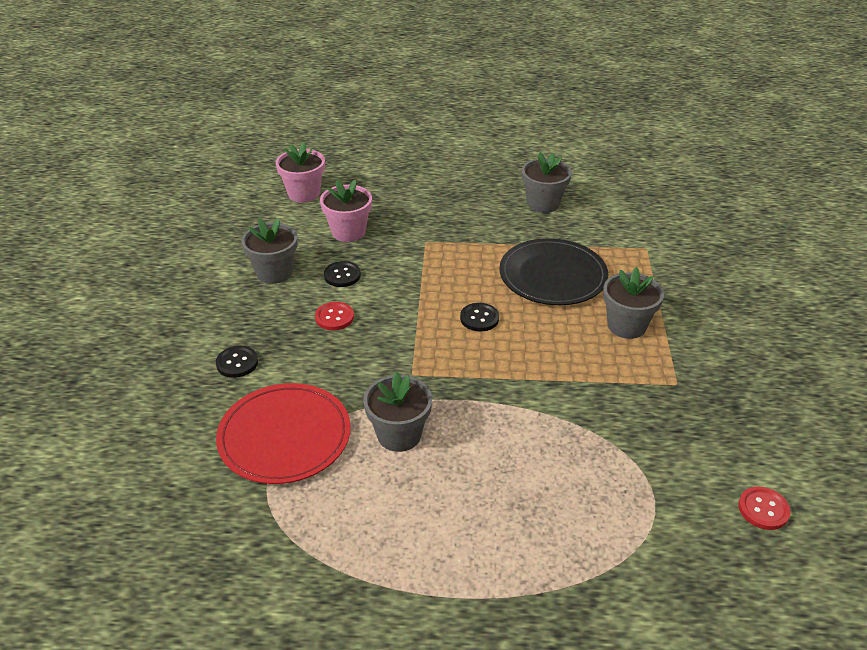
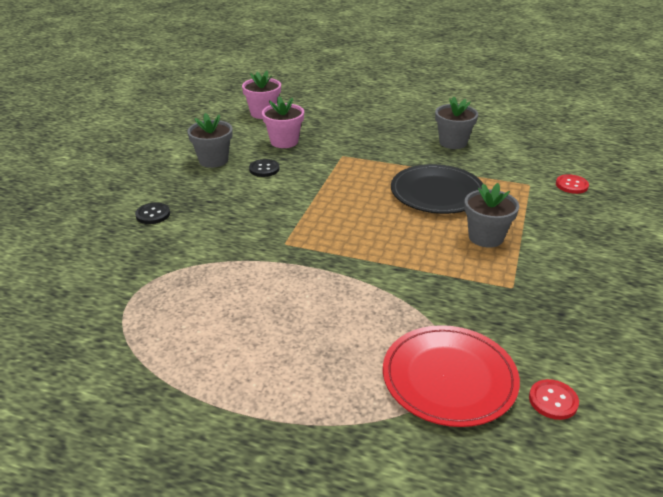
camera: 15 degrees right, 5 degrees down
red plate [216,383,351,484] -> red plate moved to [383,325,520,427]
red button [315,302,354,330] -> red button moved to [556,174,589,194]
grey flower pot [363,371,432,452] -> none
black button [460,303,499,331] -> none

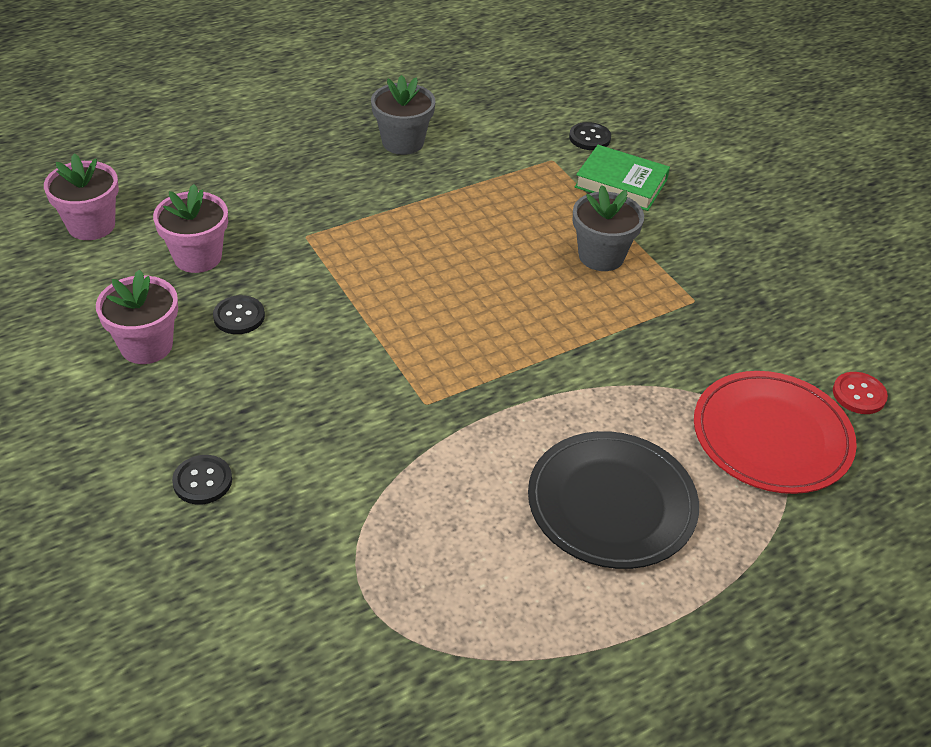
camera: 50 degrees left, 10 degrees up
grey flower pot [187,113,233,168] -> pink flower pot [96,270,178,364]
black plate [391,164,483,214] -> black plate moved to [528,431,699,569]
red button [556,174,589,194] -> black button [569,122,611,150]
none -> green book [575,145,670,211]

